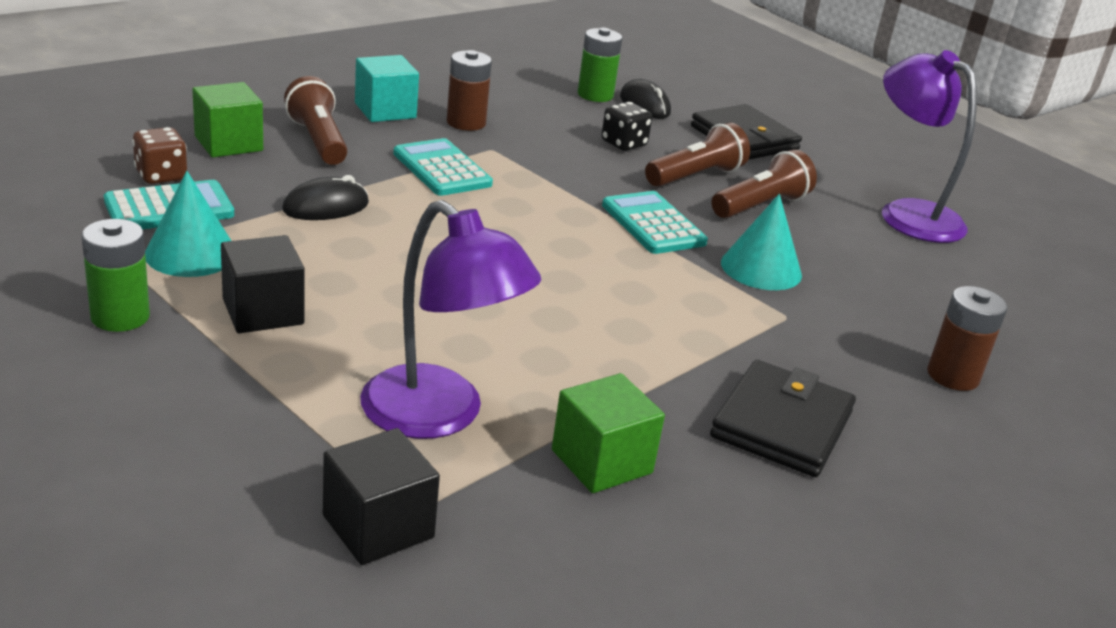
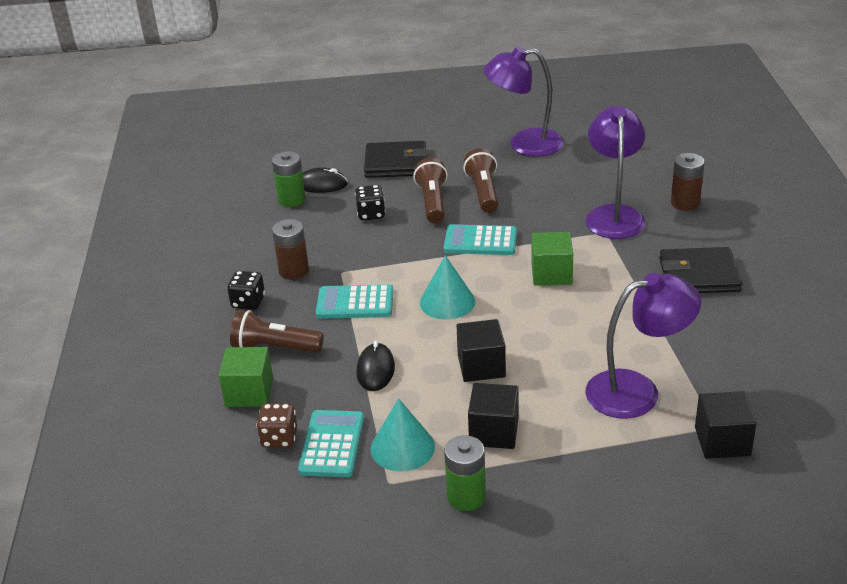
camera: 50 degrees left, 5 degrees up
turquoise cube [355,55,419,122] -> black dice [227,271,265,310]
green cube [552,373,665,493] -> green cube moved to [531,232,573,286]
black wallet [710,360,856,477] -> black wallet turned 60 degrees counterclockwise [659,247,742,293]
turquoise cone [721,194,802,290] -> turquoise cone moved to [420,255,475,320]
none -> black cube [457,319,506,382]
none -> purple lamp [585,106,646,239]

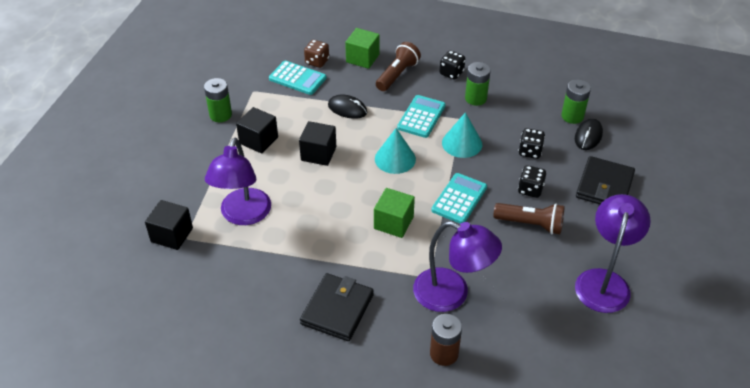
camera: 110 degrees right, 10 degrees up
brown battery [272,219,309,280] -> green battery [465,62,491,106]
turquoise cone [370,398,435,471] -> turquoise cone moved to [442,112,482,158]
brown flashlight [413,158,448,223] -> black dice [518,165,546,198]

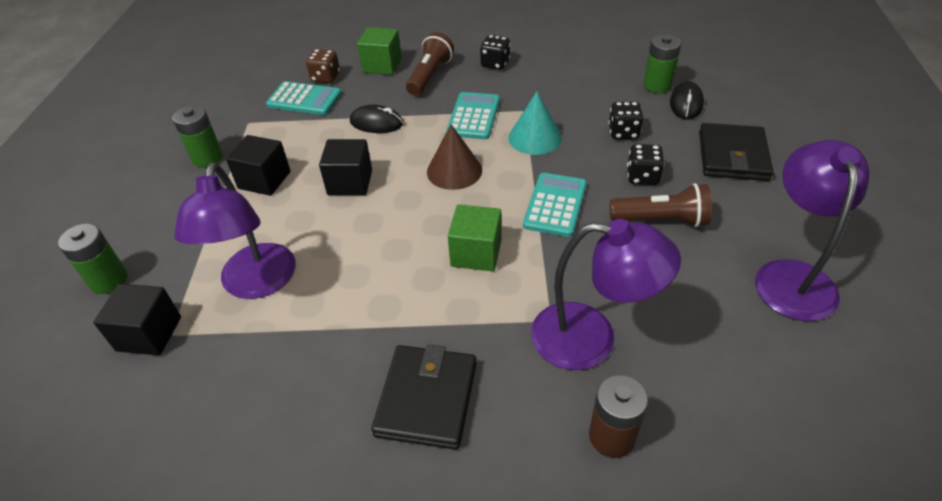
camera: 10 degrees left, 0 degrees up
turquoise cone [375,128,416,174] -> brown cone [427,124,482,190]
green battery [465,62,491,106] -> green battery moved to [58,223,127,294]

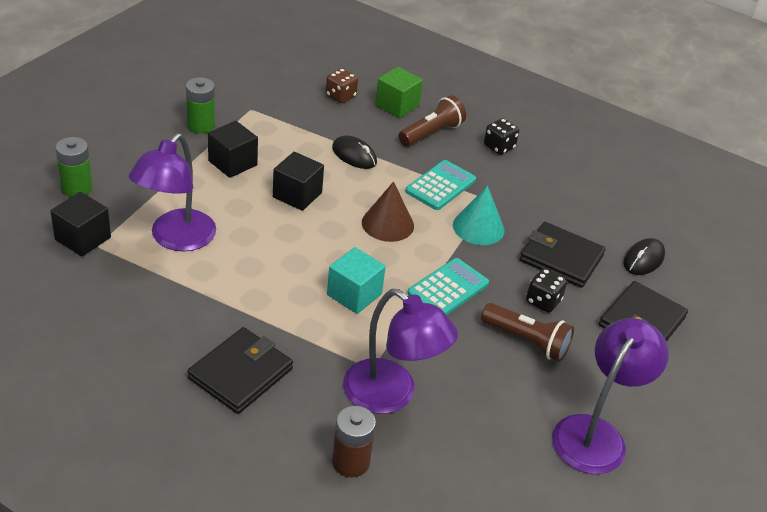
camera: 20 degrees right, 5 degrees down
turquoise calculator [266,81,342,115] -> none
green cube [448,204,502,271] -> turquoise cube [327,247,386,314]
black dice [608,102,643,139] -> black wallet [519,222,606,288]
green battery [643,34,681,93] -> none

